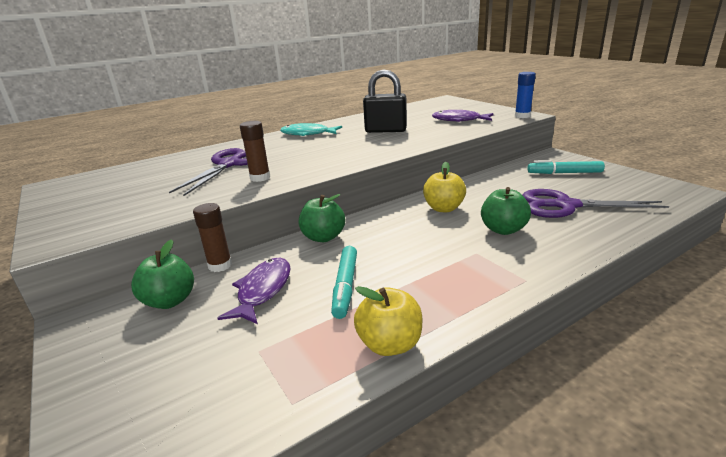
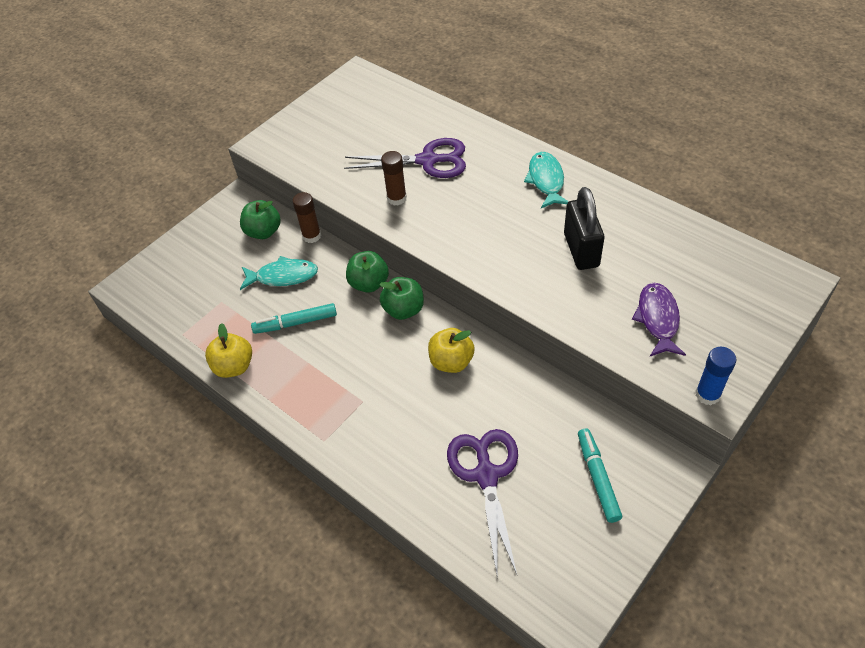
camera: 75 degrees right, 25 degrees up
purple fish [217,258,291,324] -> turquoise fish [240,256,318,290]
green apple [481,187,531,235] -> green apple moved to [379,277,424,320]

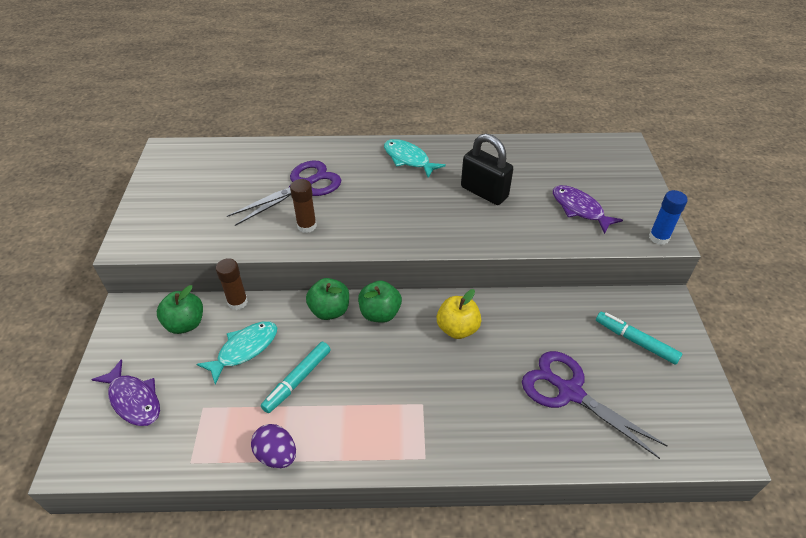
camera: 45 degrees left, 5 degrees down
yellow apple [205,323,252,378] -> purple egg [251,424,296,468]
none -> purple fish [91,359,160,426]

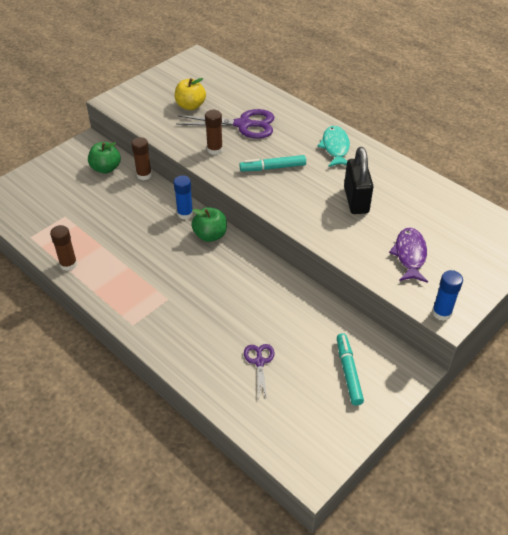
camera: 45 degrees right, 0 degrees up
purple fish [91,359,160,426] -> none
turquoise fish [196,321,277,385] -> none
purple egg [251,424,296,468] -> brown glue stick [50,225,77,271]
turquoise marker [261,342,331,413] -> turquoise marker moved to [239,155,306,171]
green apple [306,278,349,320] -> blue glue stick [174,175,193,219]
yellow apple [437,289,481,339] -> yellow apple moved to [175,78,206,110]
purple scissors [522,351,668,459] -> purple scissors [244,344,275,399], size x0.53

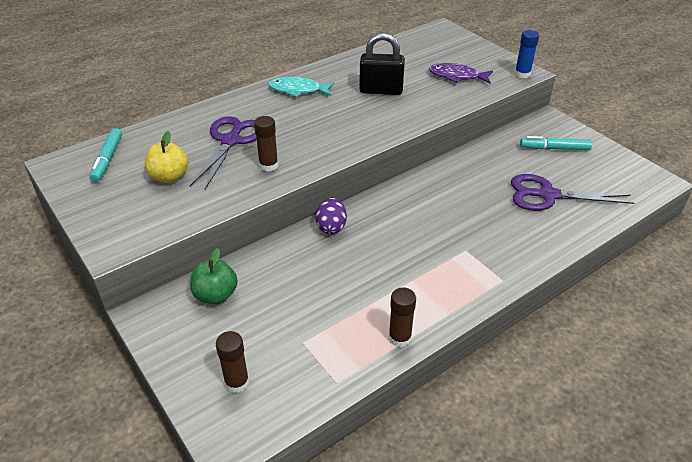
camera: 80 degrees left, 5 degrees down
brown glue stick [131,137,152,180] -> brown glue stick moved to [216,331,249,393]
blue glue stick [174,175,193,219] -> purple egg [316,198,347,234]
green apple [191,207,227,242] -> none
turquoise marker [239,155,306,171] -> turquoise marker moved to [89,128,122,182]
purple scissors [244,344,275,399] -> purple scissors [511,174,634,211], size x1.88

